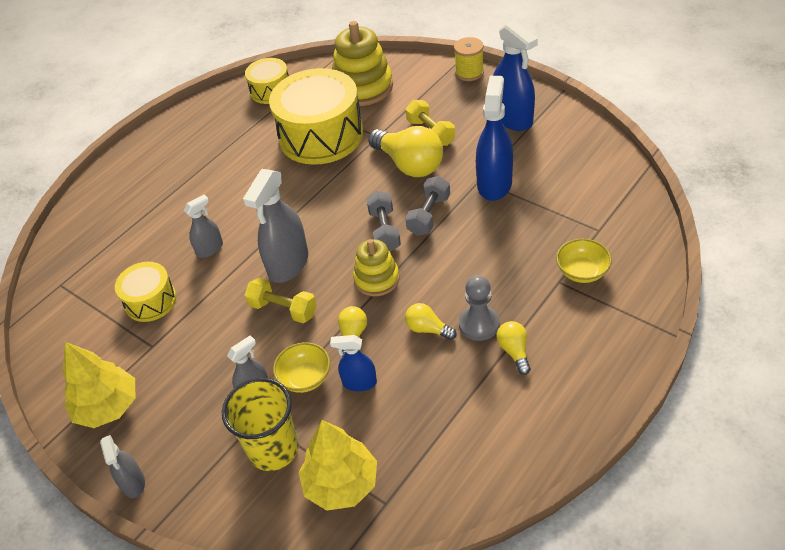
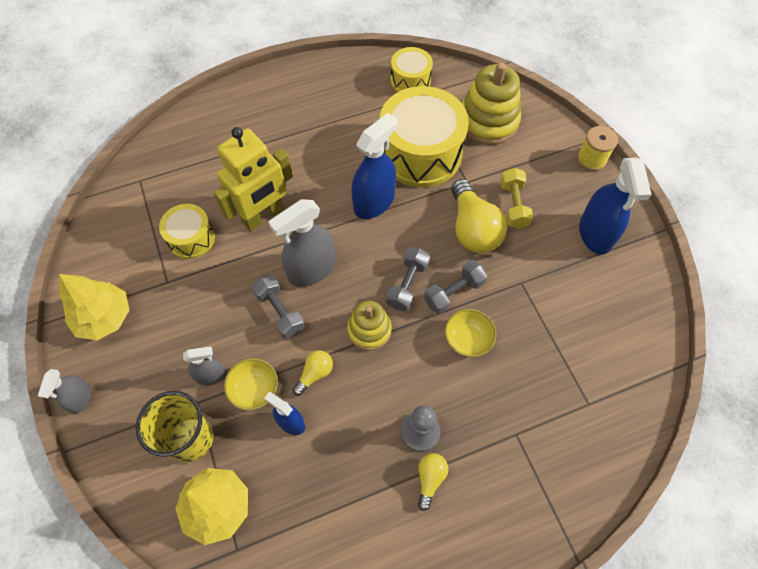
camera: 25 degrees right, 15 degrees up
grey spray bottle [184,195,223,258] -> yellow robot [213,127,293,231]
yellow dumbbell [244,278,317,323] -> grey dumbbell [252,275,305,339]
yellow light bulb [405,303,457,340] -> none
blue spray bottle [476,76,513,201] -> blue spray bottle moved to [351,113,397,219]
yellow bowl [556,239,612,283] -> yellow bowl moved to [445,309,496,357]

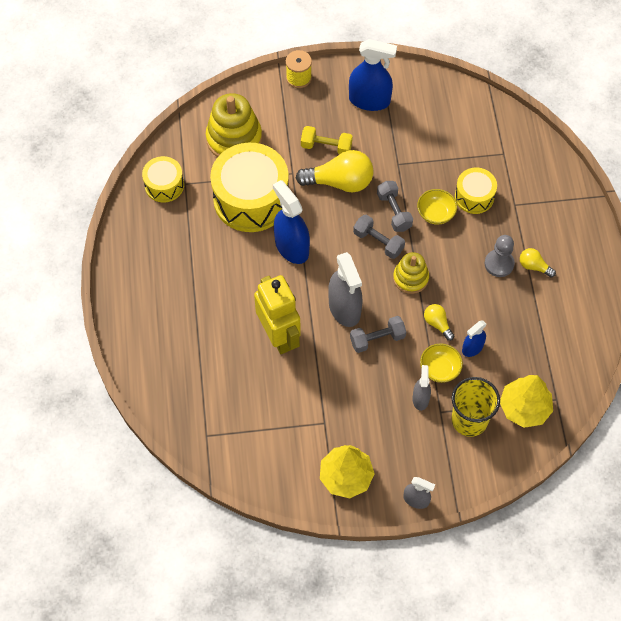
camera: 75 degrees left, 0 degrees up
yellow drum [159,204,215,259] -> yellow drum moved to [455,168,497,214]

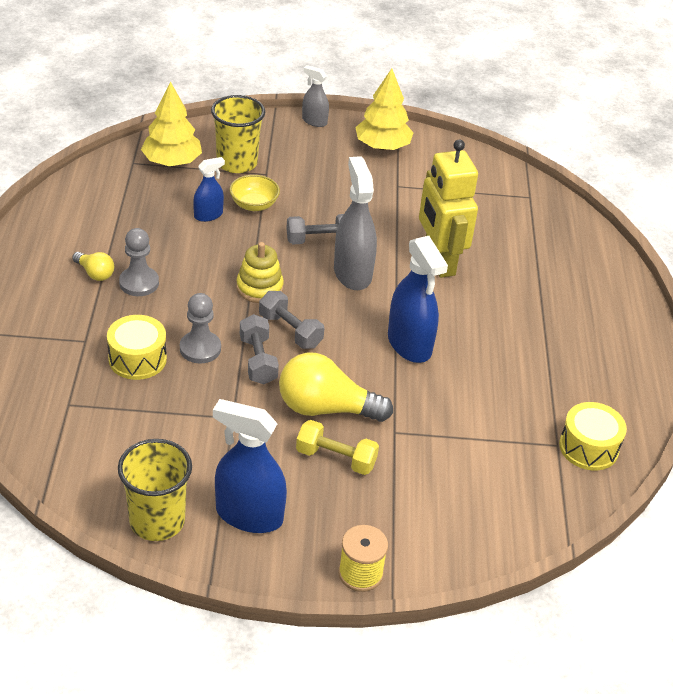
camera: 175 degrees left, 20 degrees down
yellow stacking toy [206,93,262,157] -> none
yellow drum [210,143,289,232] -> none
grey spray bottle [412,365,431,411] -> none
yellow bowl [417,189,457,225] -> grey pawn [180,293,221,364]
yellow light bulb [424,304,454,341] -> none
none -> yellow cup [118,439,192,541]

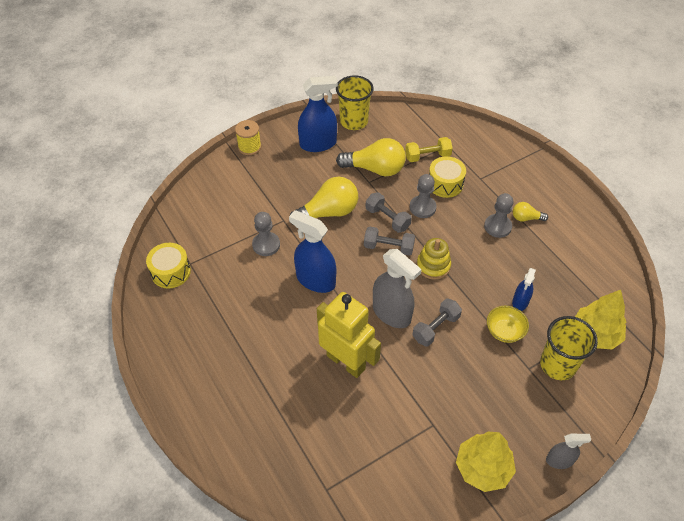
camera: 150 degrees right, 10 degrees up
yellow dumbbell [296,420,379,475] -> yellow dumbbell moved to [405,137,453,162]
none -> grey pawn [252,212,280,256]
none -> yellow light bulb [336,138,406,176]

